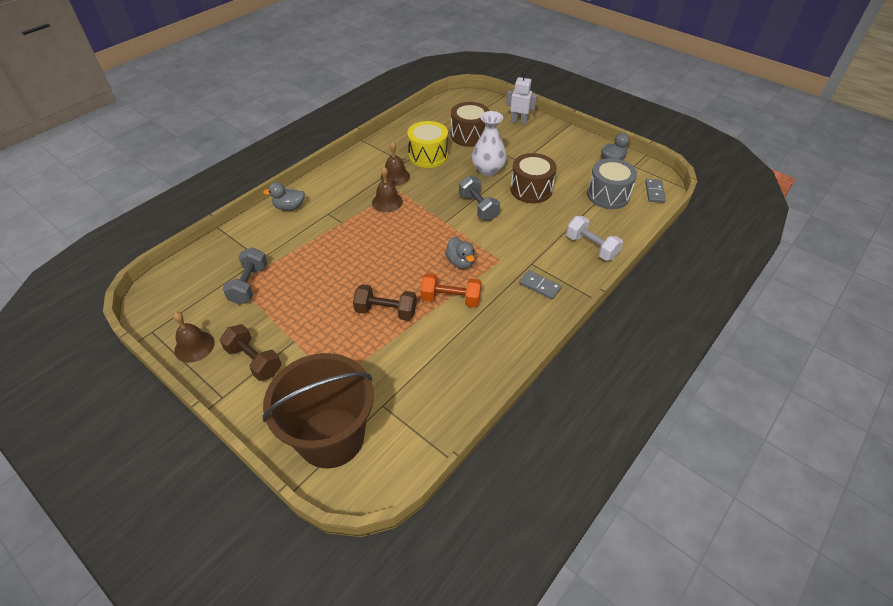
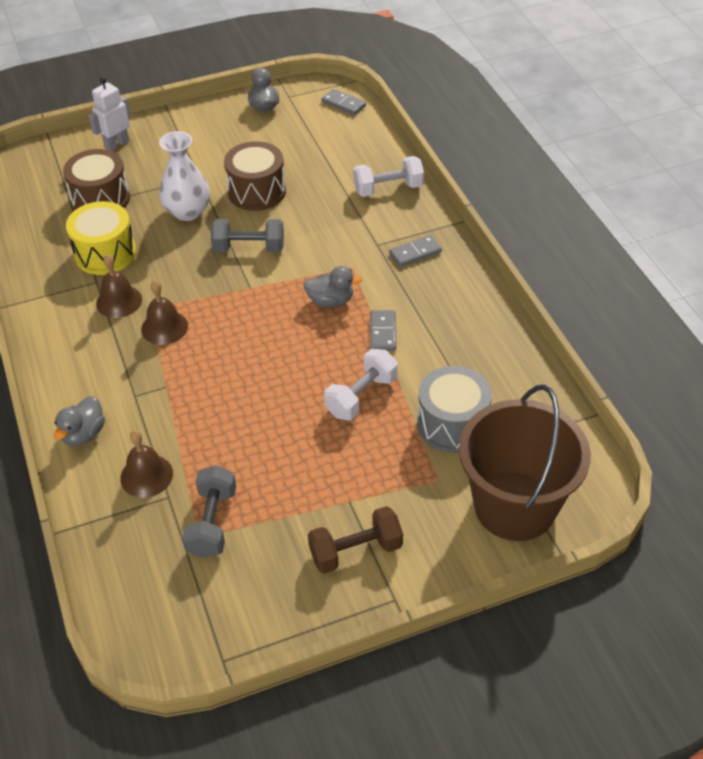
camera: 60 degrees left, 0 degrees up
brown bell [173,312,215,363] -> brown bell moved to [120,430,173,498]
grey dumbbell [223,247,268,305] -> grey dumbbell turned 60 degrees clockwise [182,465,236,558]
brown dumbbell [353,284,417,321] -> white dumbbell [324,349,398,421]
orange dumbbell [421,273,481,307] -> grey domino [370,310,396,351]
grey drum [587,158,637,209] -> grey drum moved to [417,366,492,453]

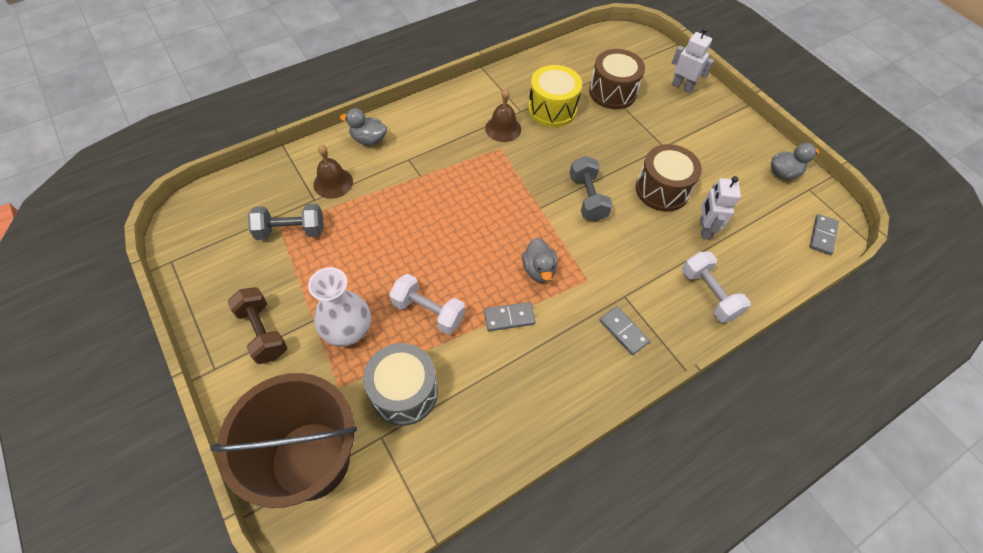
camera: 75 degrees right, 10 degrees up
brown bell [141,280,188,345] -> none
white vase [159,131,210,221] -> white vase moved to [308,267,371,346]
none -> white robot [700,176,741,240]

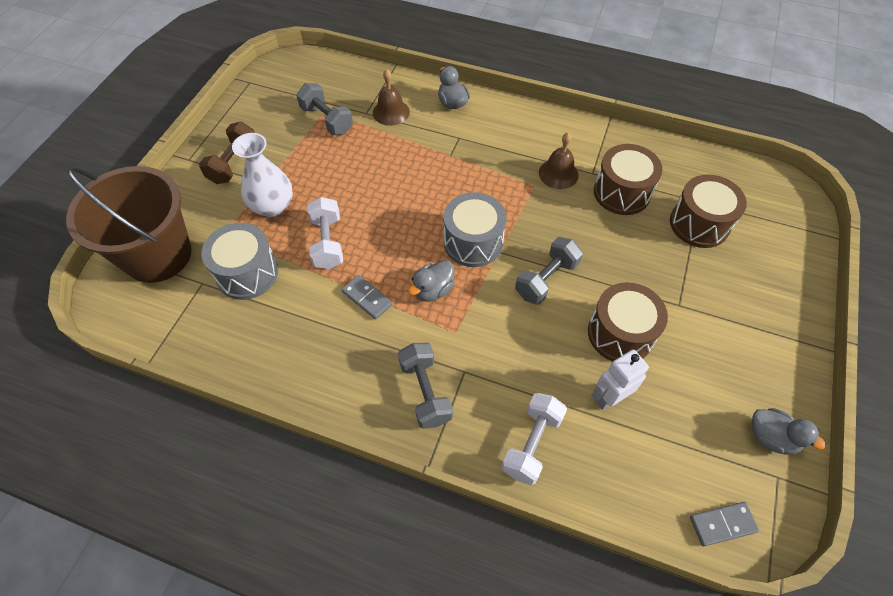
camera: 55 degrees right, 0 degrees up
yellow drum [528,65,582,127] -> brown drum [594,144,663,215]
grey domino [599,306,650,355] -> grey dumbbell [398,343,453,429]
white robot [672,27,714,93] -> none
none -> grey drum [443,192,506,267]

